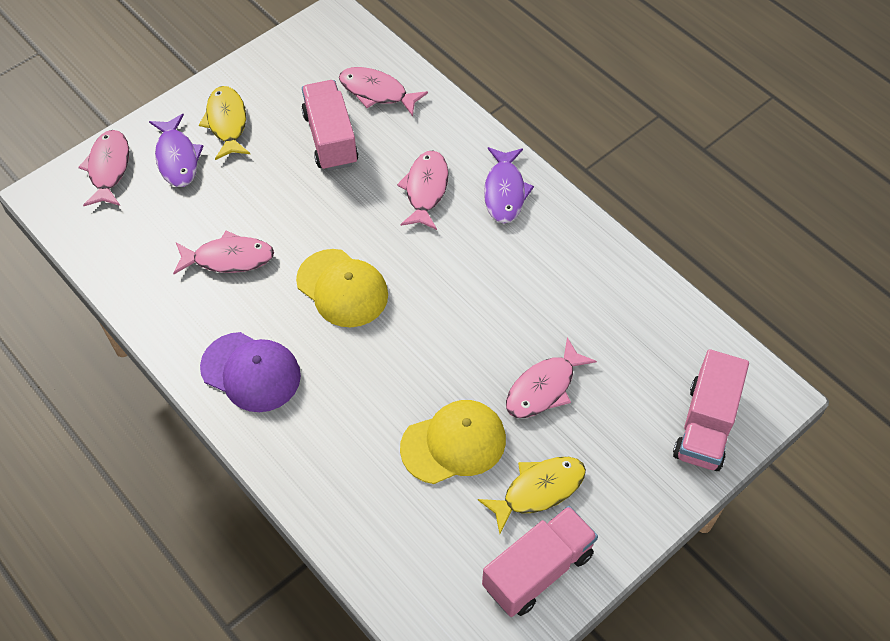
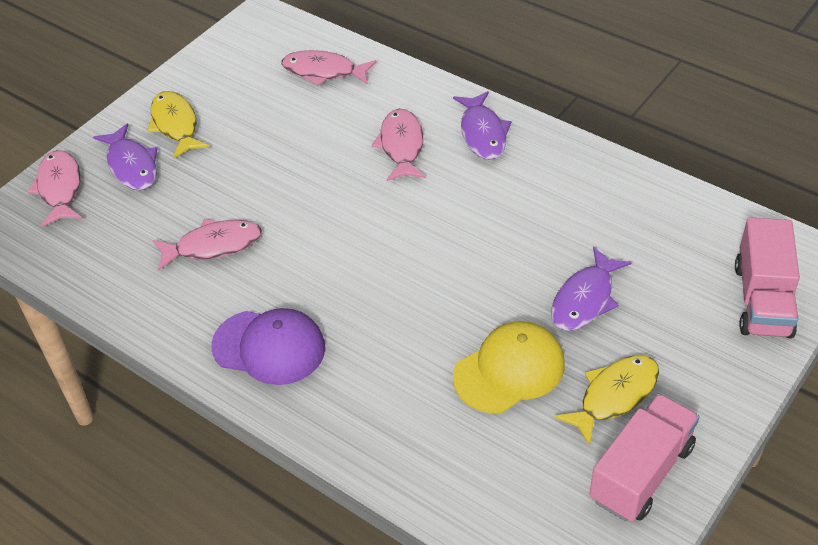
camera: 10 degrees left, 10 degrees down
yellow cap [296,249,388,327] -> none
pink truck [301,80,358,171] -> none
pink fish [506,337,597,418] -> purple fish [551,247,631,331]

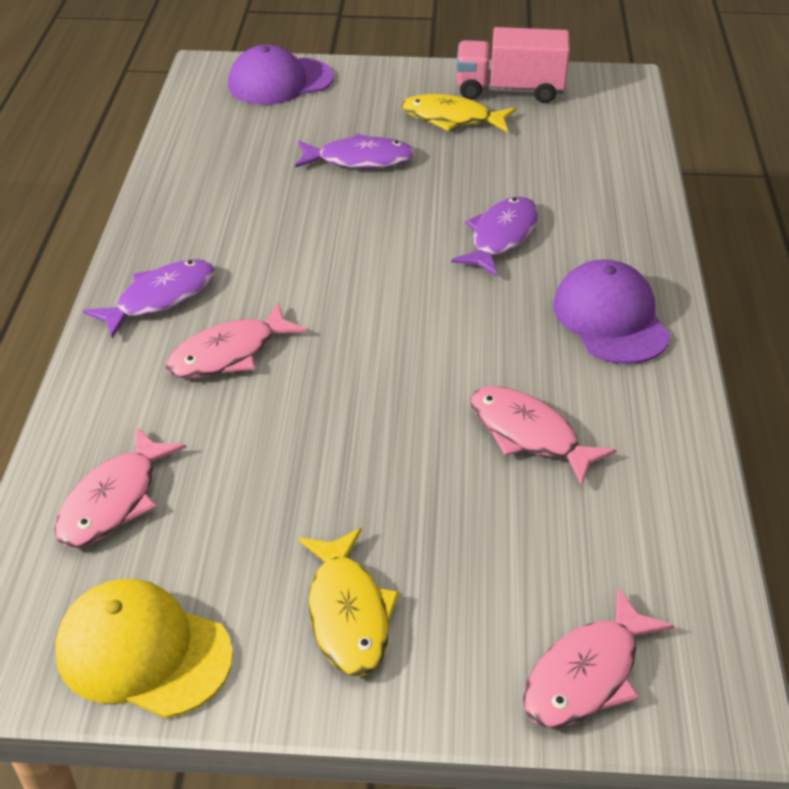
camera: 125 degrees left, 5 degrees down
purple fish [93,123,157,190] -> purple fish moved to [451,196,539,277]
yellow fish [147,91,209,159] -> yellow fish turned 45 degrees counterclockwise [298,528,399,676]
pink fish [282,50,377,86] -> pink fish turned 45 degrees clockwise [54,427,186,547]
yellow cap [453,321,565,413] -> yellow cap moved to [55,579,233,718]
pink truck [735,218,800,338] -> purple cap [228,45,334,105]

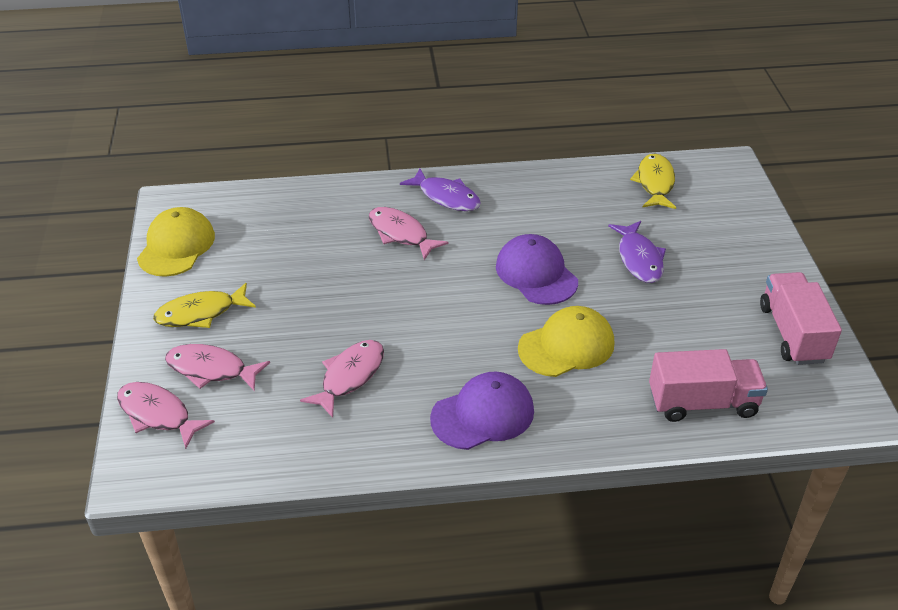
camera: 80 degrees right, 0 degrees up
pink fish [54,427,186,547] -> pink fish moved to [165,344,270,390]
purple cap [228,45,334,105] -> purple cap moved to [496,234,578,305]
yellow fish [402,94,516,132] -> yellow fish moved to [630,154,676,209]
purple fish [451,196,539,277] -> yellow cap [518,306,614,377]
none -> pink truck [649,349,768,422]

